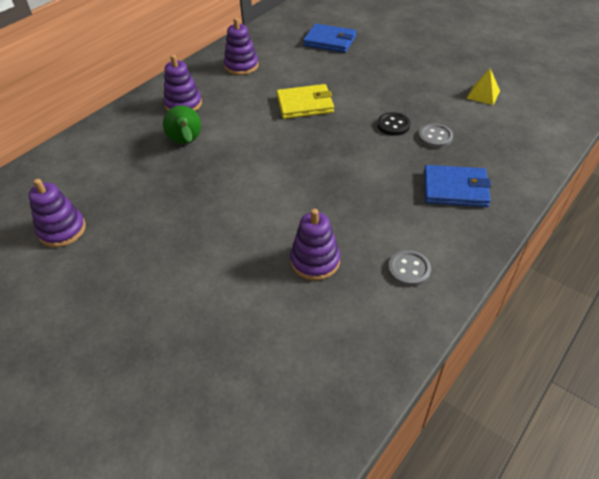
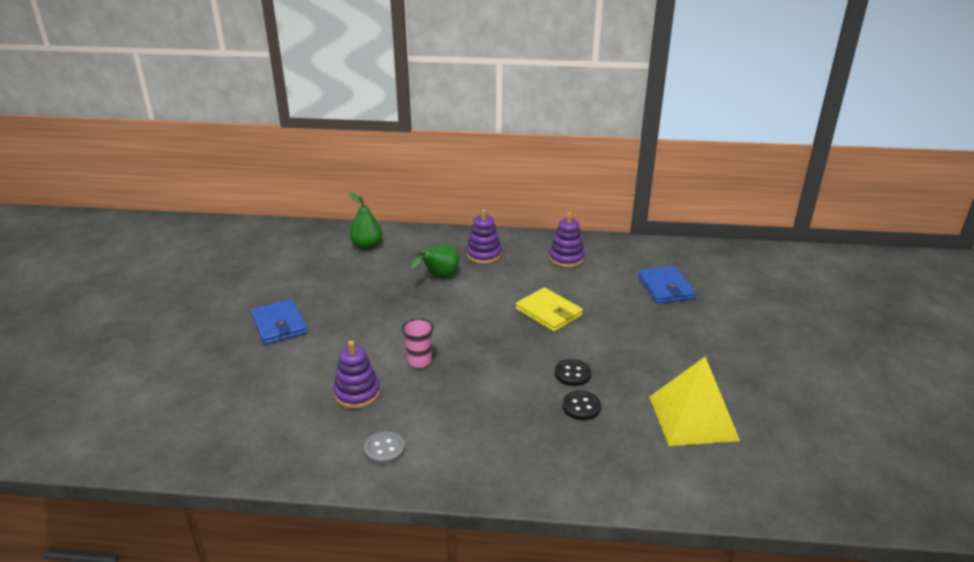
camera: 55 degrees right, 15 degrees down
purple stacking toy [28,179,86,247] -> none
grey button [419,124,453,148] -> black button [562,391,601,420]
blue wallet [424,165,491,207] -> blue wallet moved to [251,299,308,345]
yellow pyramid [466,69,500,105] -> yellow pyramid [649,357,740,446], size x2.10
none -> green pear [349,193,382,250]
none -> pink cup [402,318,434,368]

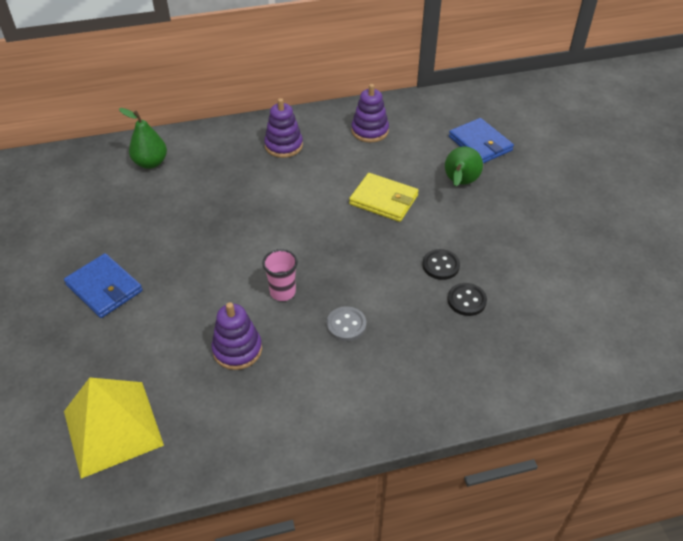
camera: 20 degrees left, 15 degrees up
grey button [364,431,405,465] -> grey button moved to [326,306,366,341]
green pear [411,244,459,278] -> green pear moved to [445,147,483,186]
yellow pyramid [649,357,740,446] -> yellow pyramid moved to [64,378,164,479]

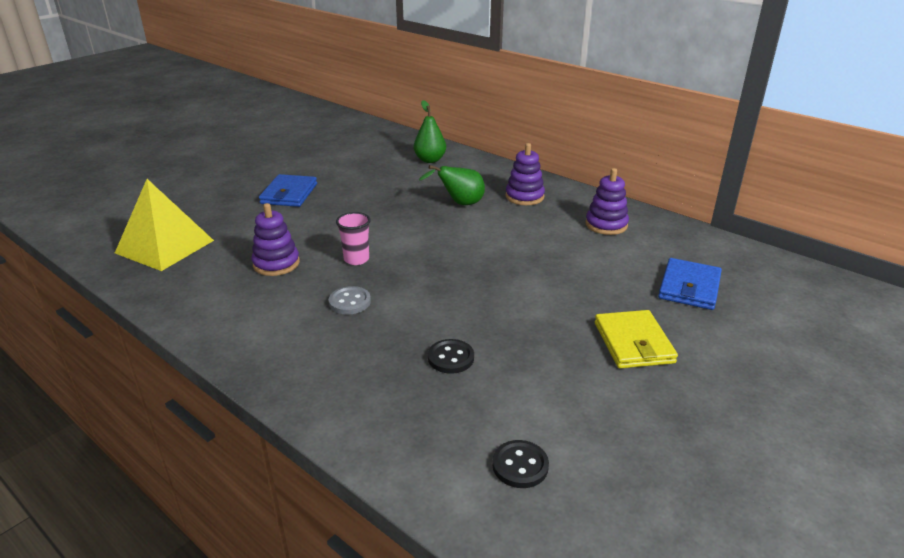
camera: 55 degrees right, 15 degrees down
yellow wallet [349,173,419,222] -> yellow wallet moved to [595,310,678,368]
black button [422,249,460,280] -> black button moved to [492,440,549,488]
green pear [445,147,483,186] -> green pear moved to [419,165,485,205]

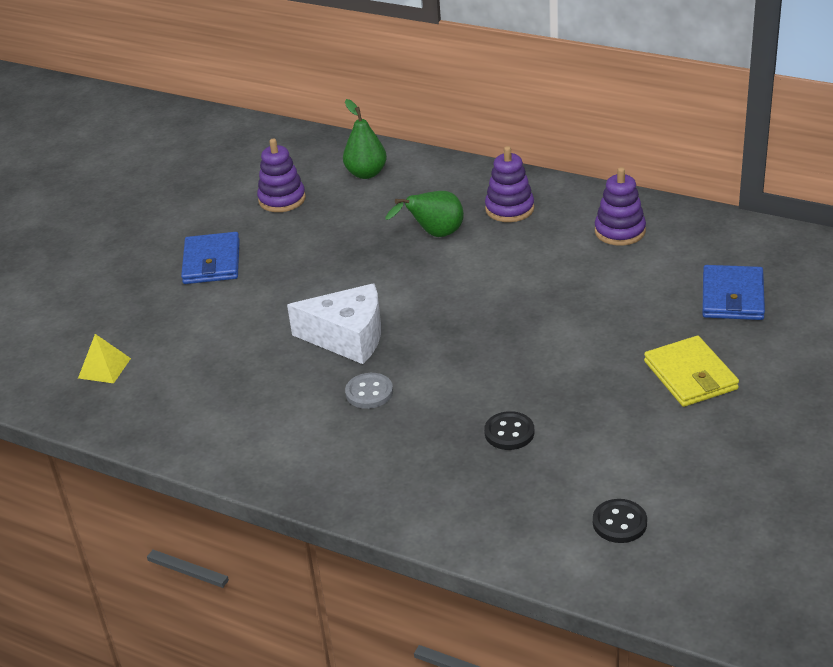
camera: 10 degrees left, 5 degrees up
yellow pyramid [115,179,214,271] -> yellow pyramid [78,334,131,383], size x0.48
purple stacking toy [251,203,300,276] -> purple stacking toy moved to [257,139,306,212]
pink cup [336,212,371,265] -> white cheese [287,283,381,364]

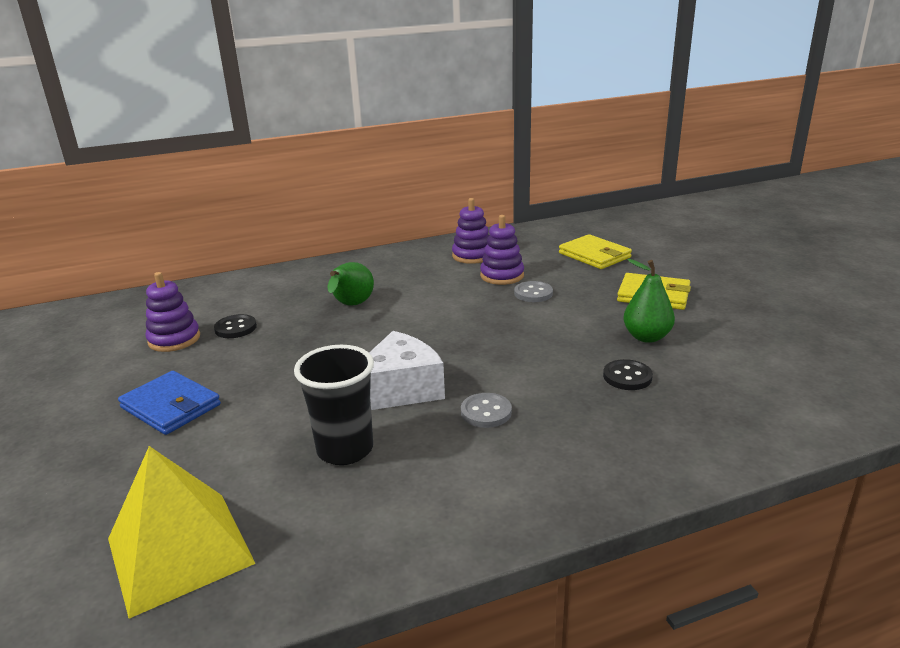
camera: 50 degrees left, 10 degrees down
yellow pyramid [78,334,131,383] -> yellow pyramid [108,446,256,619], size x2.10
green pear [343,99,387,179] -> green pear moved to [623,259,675,343]
purple stacking toy [485,146,534,222] -> purple stacking toy moved to [480,215,524,285]
black button [593,499,647,543] -> black button moved to [214,314,257,338]
blue wallet [702,265,765,320] -> yellow wallet [559,234,632,269]
none -> black cup [294,345,374,465]
none -> grey button [514,281,553,302]

